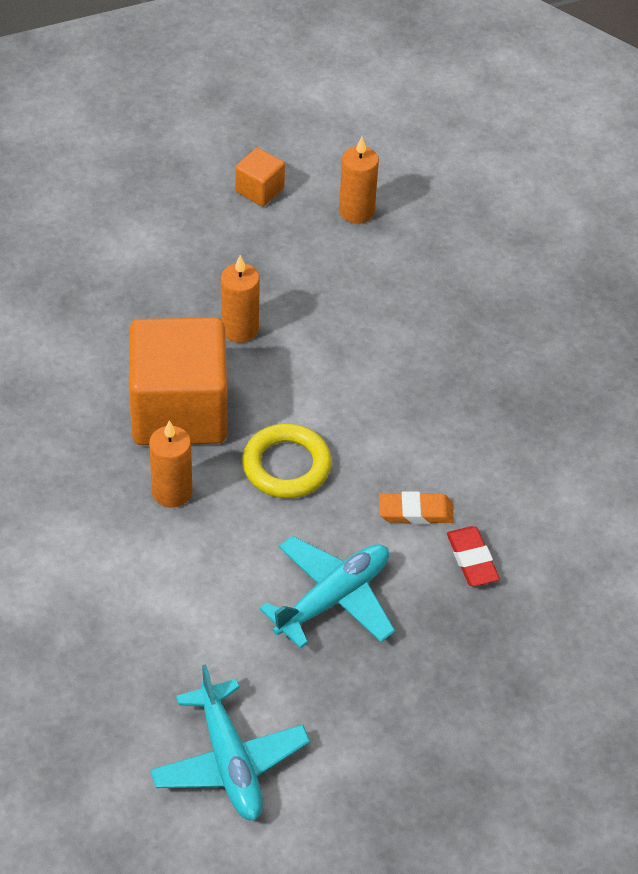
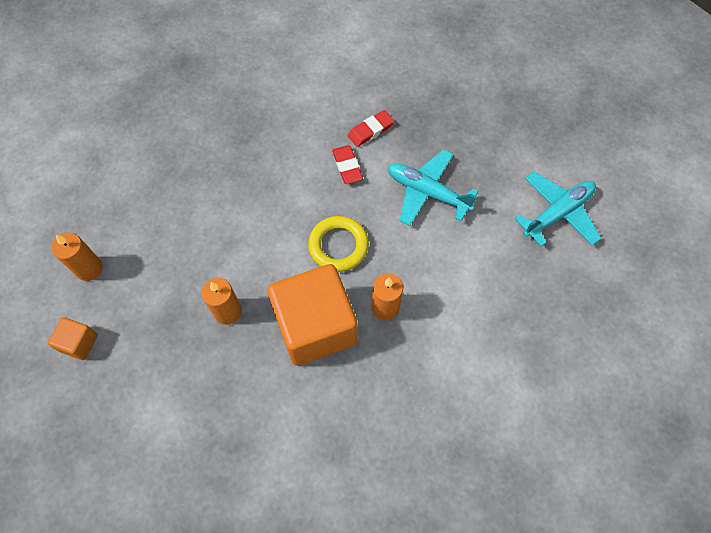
camera: 105 degrees left, 15 degrees up
orange eraser [379,491,454,524] -> red eraser [332,145,363,184]

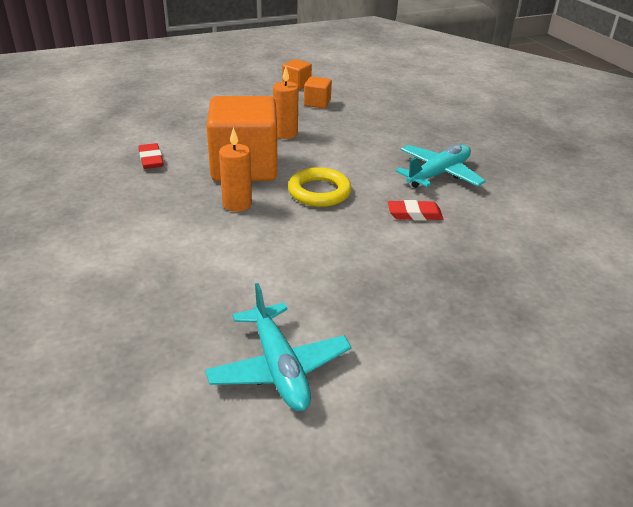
camera: 105 degrees right, 30 degrees down
orange candle [52,233,103,281] -> none
red eraser [348,110,394,147] -> red eraser moved to [139,143,163,169]
turquoise plane [388,149,478,226] -> turquoise plane moved to [396,145,486,188]
none -> orange cube [304,76,332,108]

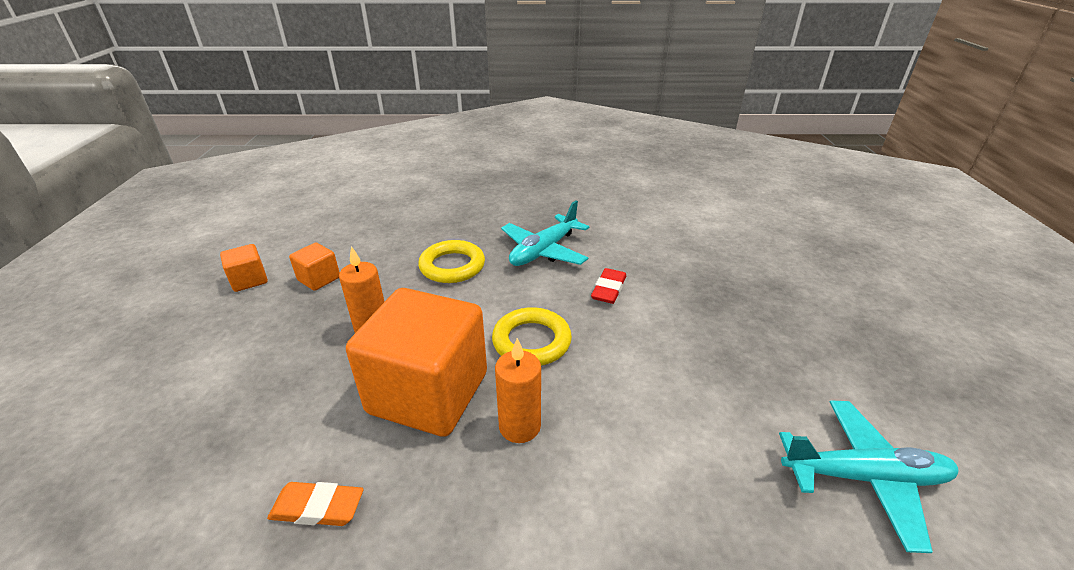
camera: 65 degrees left, 0 degrees up
red eraser [139,143,163,169] -> orange eraser [267,482,364,526]
turquoise plane [396,145,486,188] -> turquoise plane turned 120 degrees counterclockwise [501,201,589,266]
none -> yellow ring [418,240,485,283]

